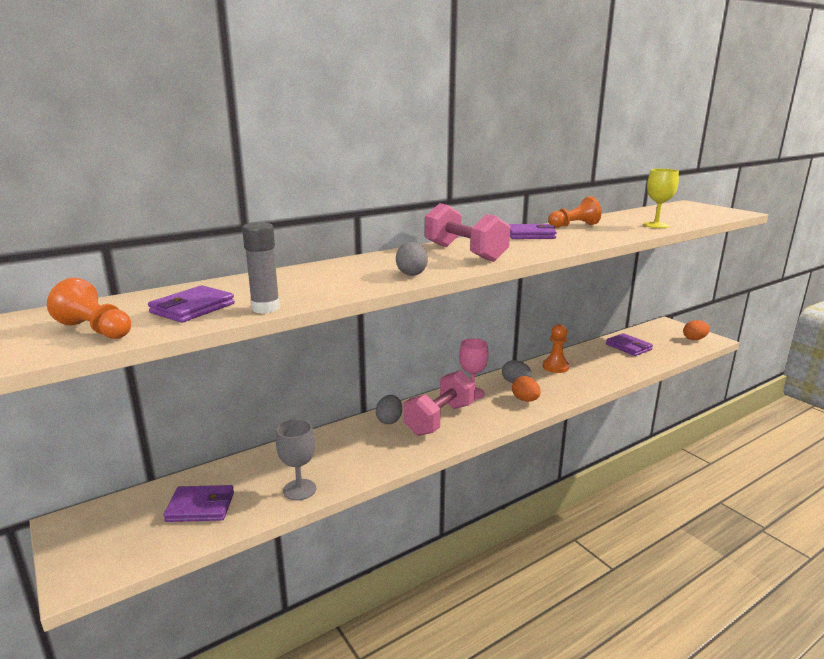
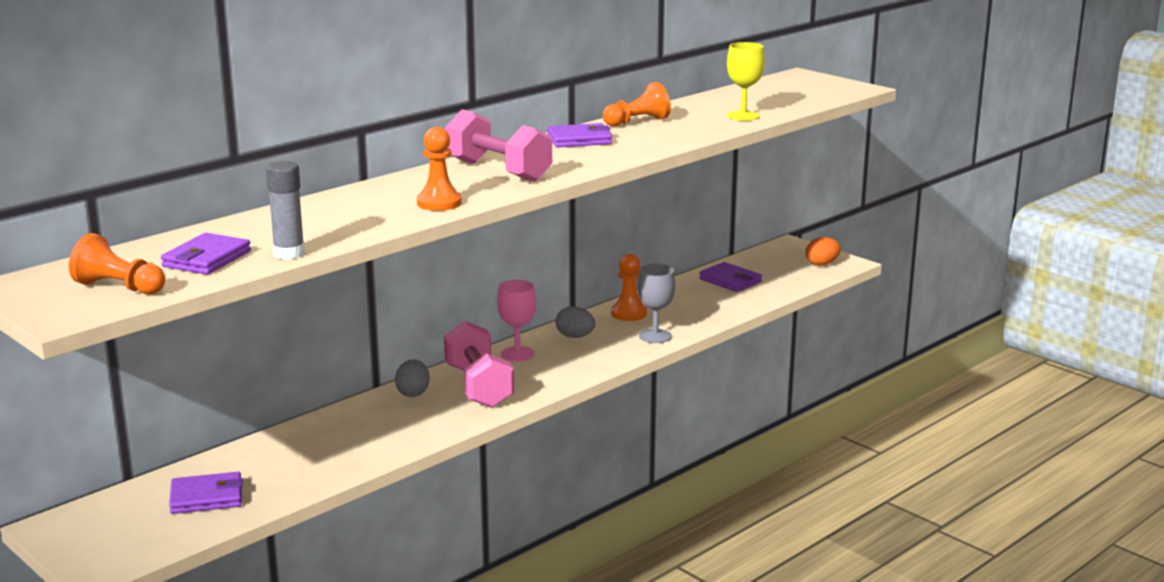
camera: 10 degrees left, 0 degrees up
grey goblet [276,419,316,501] -> grey goblet moved to [638,264,675,343]
grey egg [396,242,428,276] -> orange pawn [417,127,462,211]
pink dumbbell [403,370,475,436] -> pink dumbbell turned 45 degrees counterclockwise [444,321,514,408]
orange egg [512,376,541,402] -> none

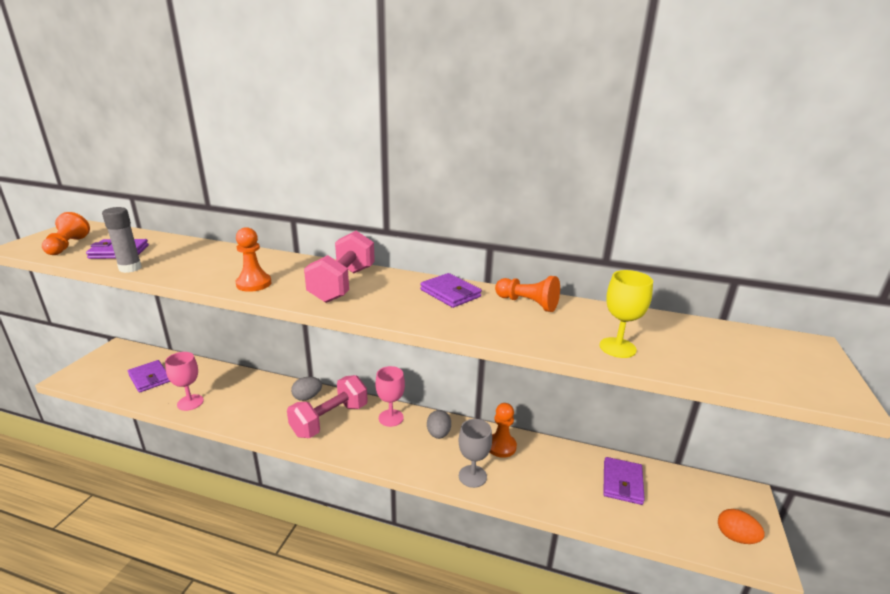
camera: 60 degrees right, 5 degrees up
none -> pink goblet [165,352,204,411]

